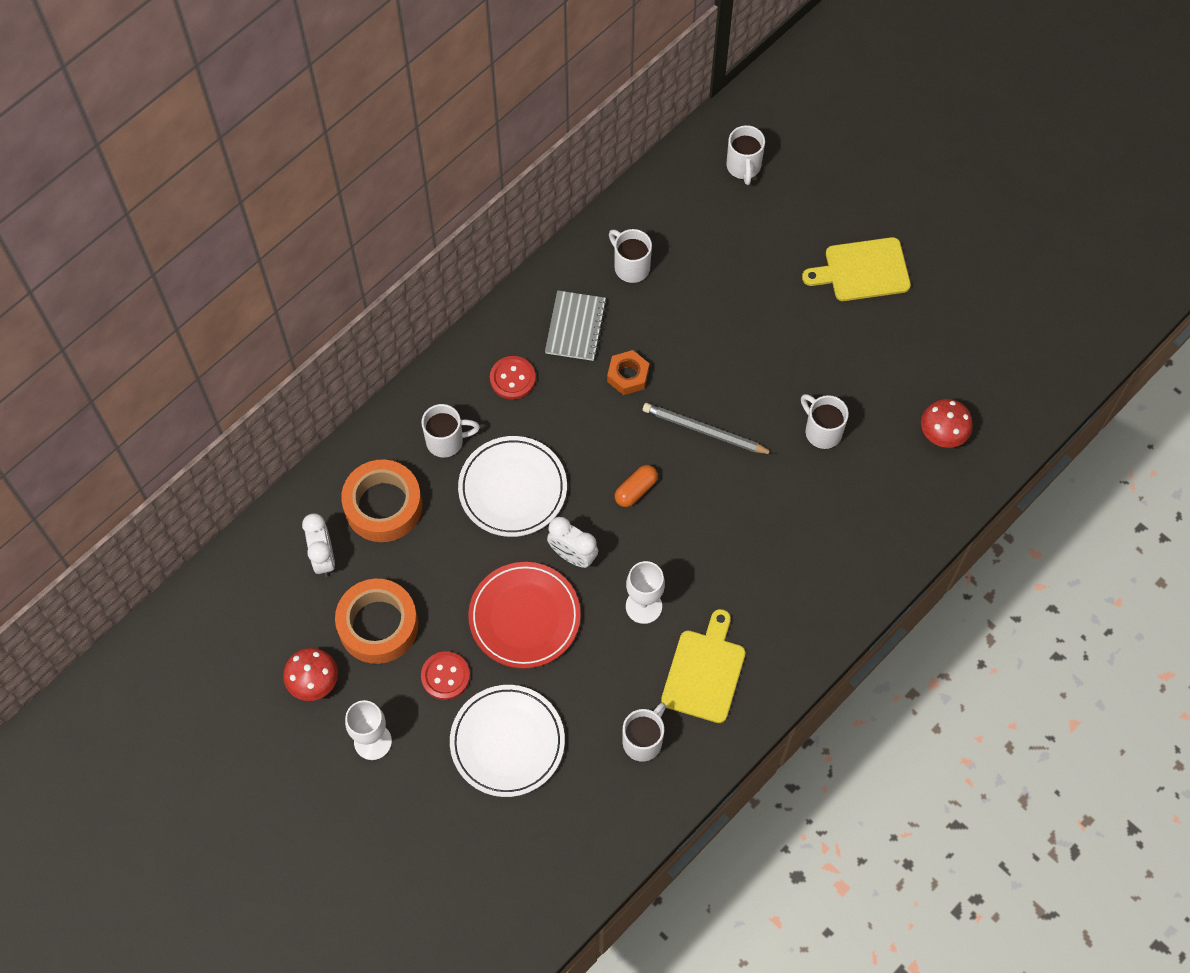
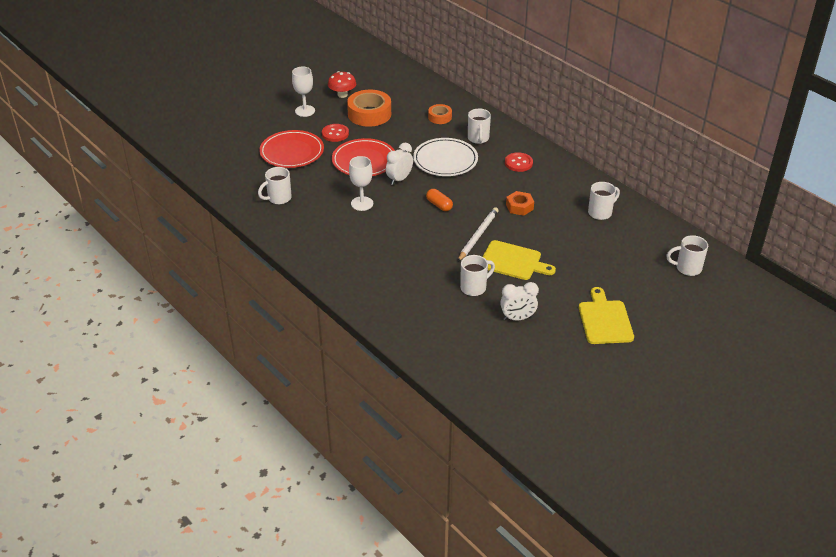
camera: 95 degrees right, 25 degrees down
white clock [302,513,335,577] -> white clock moved to [500,282,539,320]
orange tape [341,460,422,542] -> orange tape [428,104,452,124], size x0.54
white plate [450,685,565,797] -> red plate [259,130,324,168]
grey notebook [545,290,607,361] -> none
white mug [623,703,666,762] -> white mug turned 105 degrees clockwise [258,167,292,204]
grey pencil [643,403,774,454] -> white pencil [458,207,499,261]
yellow cutting board [661,609,745,723] -> yellow cutting board moved to [483,240,556,280]
red mushroom [921,399,973,448] -> none

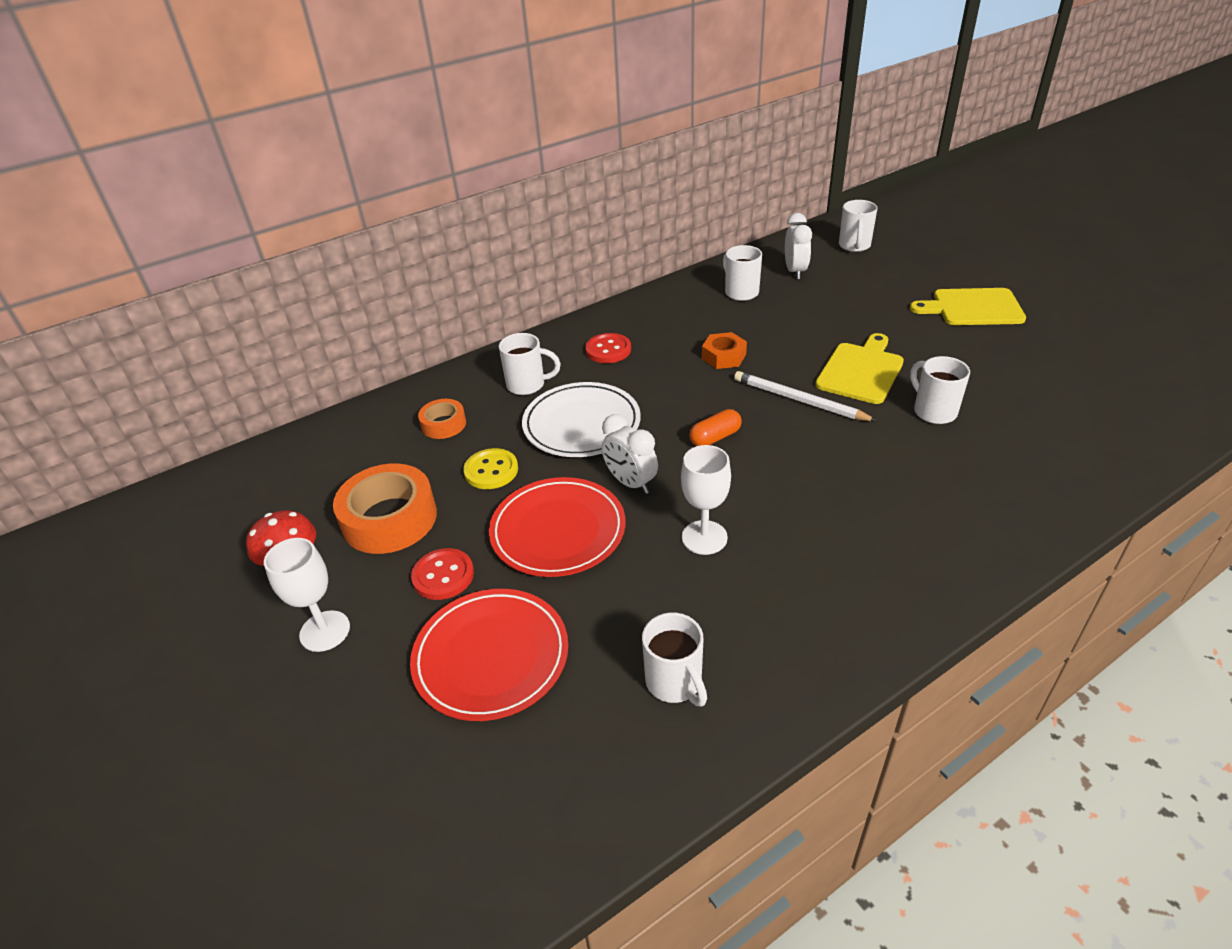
camera: 80 degrees left, 0 degrees up
white clock [500,282,539,320] -> white clock moved to [785,213,812,280]
none -> yellow button [463,448,518,489]

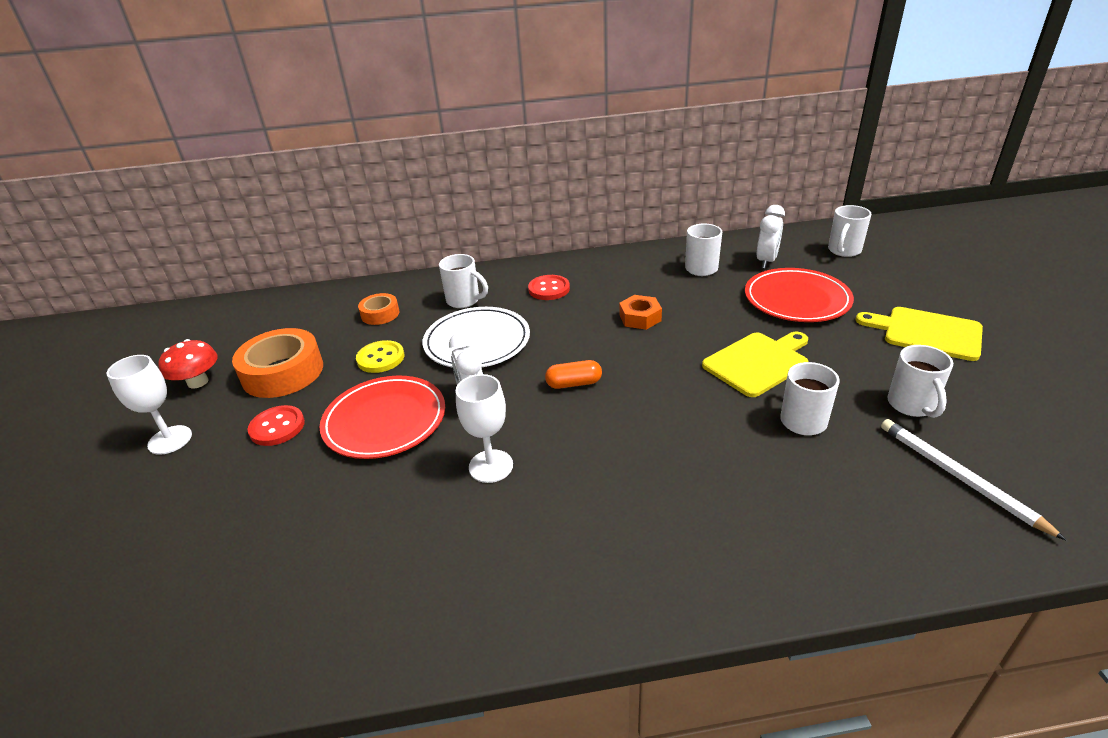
camera: 25 degrees right, 5 degrees down
red plate [410,589,568,721] -> red plate moved to [745,268,854,322]
white mug [642,613,707,706] -> white mug moved to [887,345,953,418]
white pencil [734,371,877,421] -> white pencil moved to [881,419,1067,541]

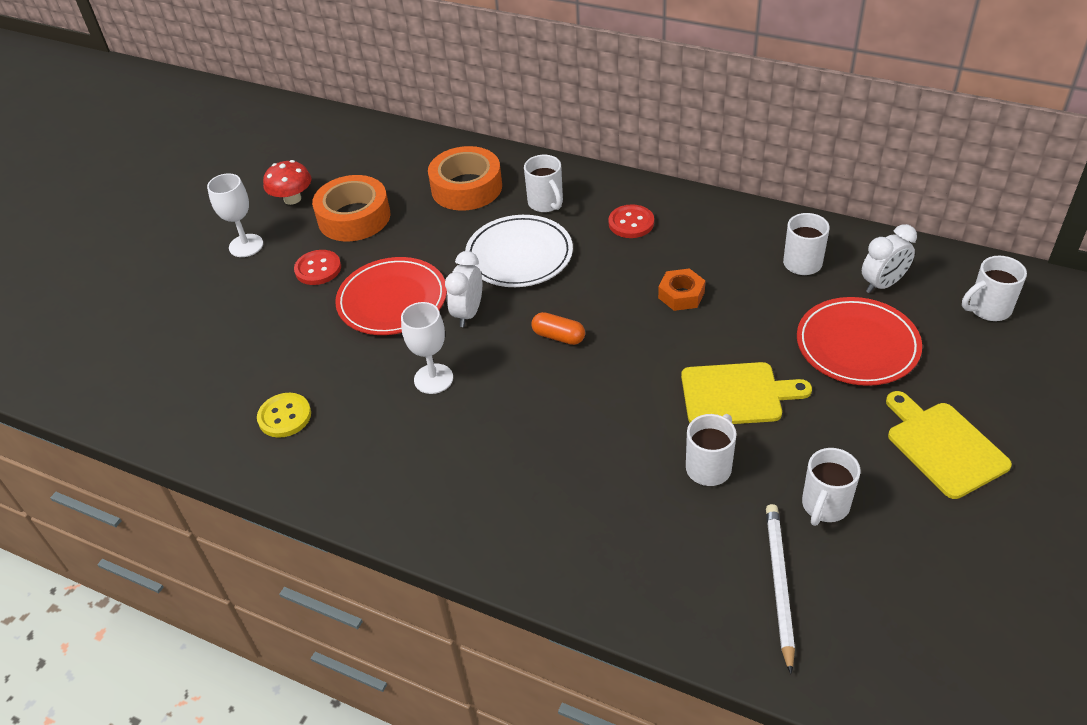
camera: 35 degrees right, 10 degrees up
yellow button [356,340,404,373] -> yellow button moved to [257,393,311,438]
orange tape [358,293,399,325] -> orange tape [428,146,502,211], size x1.86

